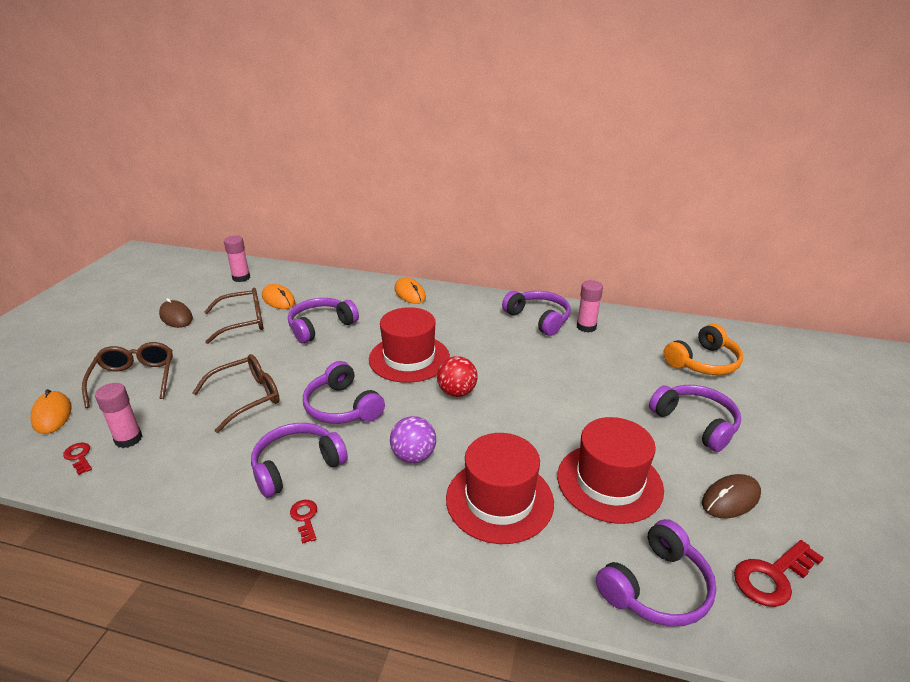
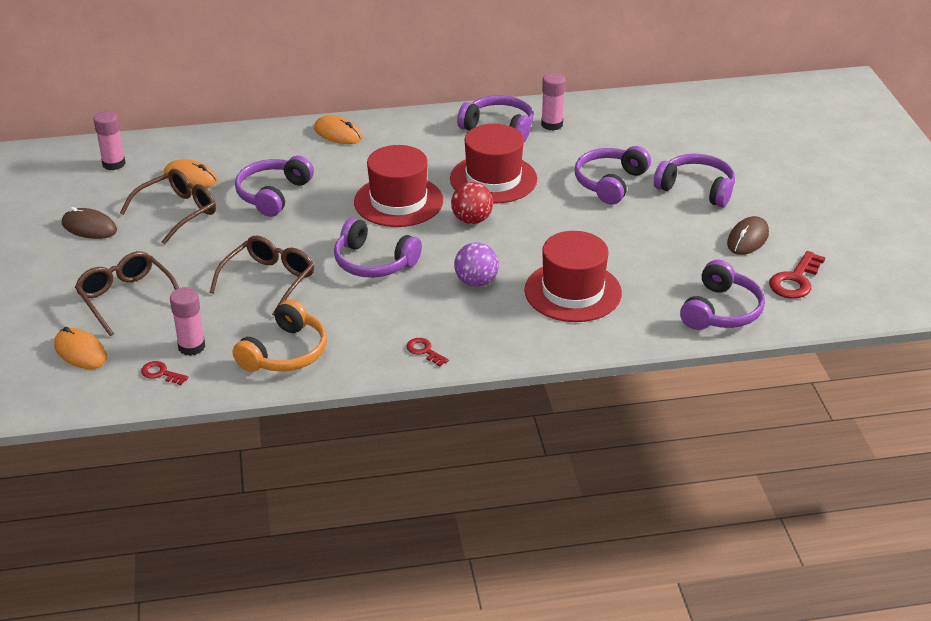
camera: 25 degrees left, 5 degrees up
purple headphones [251,423,348,498] -> purple headphones moved to [575,146,651,204]
red hat [557,417,664,524] -> red hat moved to [450,124,537,204]
orange headphones [663,324,743,375] -> orange headphones moved to [233,299,327,372]

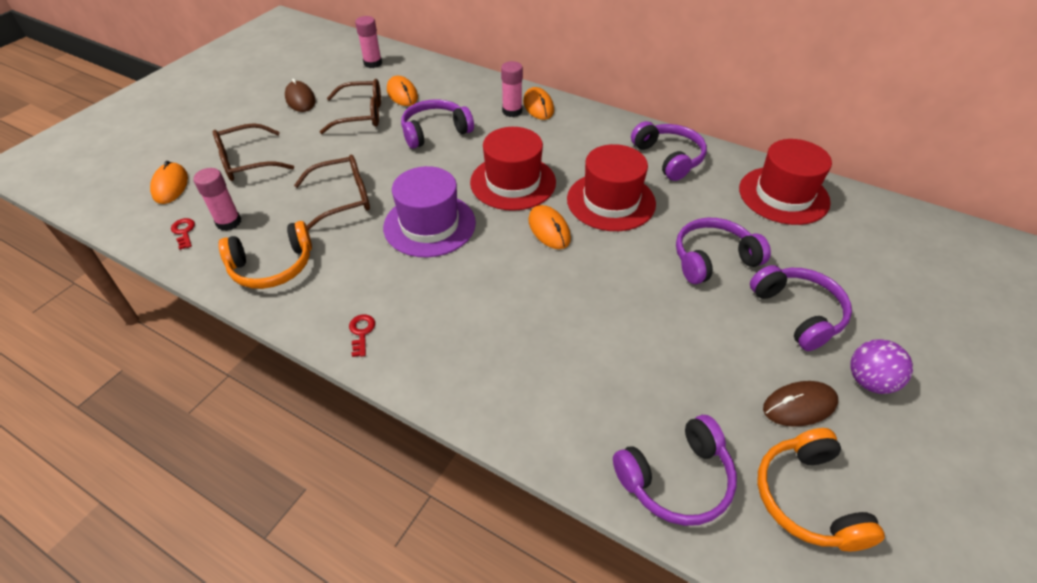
camera: 40 degrees right, 10 degrees up
brown glasses [75,251,179,336] -> brown glasses turned 120 degrees counterclockwise [213,123,294,181]
purple headphones [334,218,422,278] -> purple hat [383,166,476,257]
red ball [451,182,493,224] -> orange mouse [528,205,571,249]
purple ball [454,242,499,287] -> purple ball moved to [850,339,913,394]
red hat [524,231,622,322] -> red hat moved to [739,139,832,225]
pink glue stick [541,73,566,131] -> pink glue stick moved to [501,61,523,117]
red key [769,251,825,299] -> orange headphones [757,428,885,551]

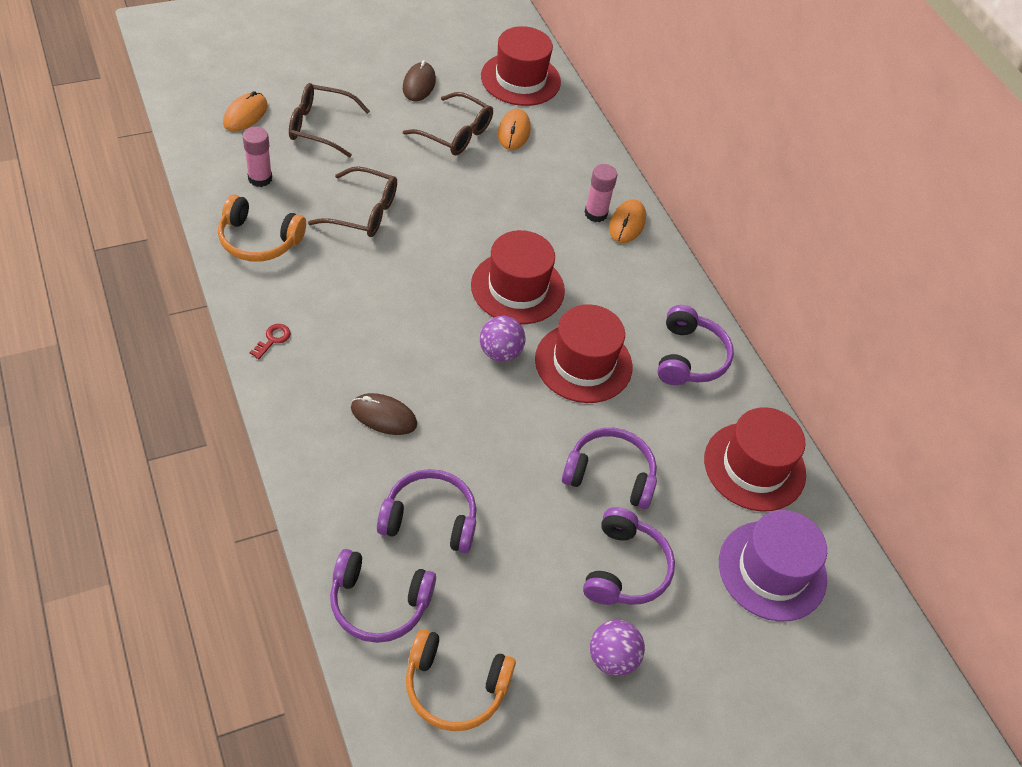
camera: 30 degrees right, 5 degrees up
red key [171,218,195,250] -> none
pink glue stick [355,16,382,68] -> red hat [481,26,561,106]
purple hat [383,166,476,257] -> purple hat moved to [719,510,827,621]
purple headphones [401,99,474,149] -> purple headphones moved to [377,469,477,553]
orange mouse [528,205,571,249] -> purple ball [480,316,526,362]
orange headphones [757,428,885,551] -> orange headphones turned 105 degrees counterclockwise [406,629,516,731]
brown mouse [763,381,838,427] -> brown mouse moved to [351,393,417,435]

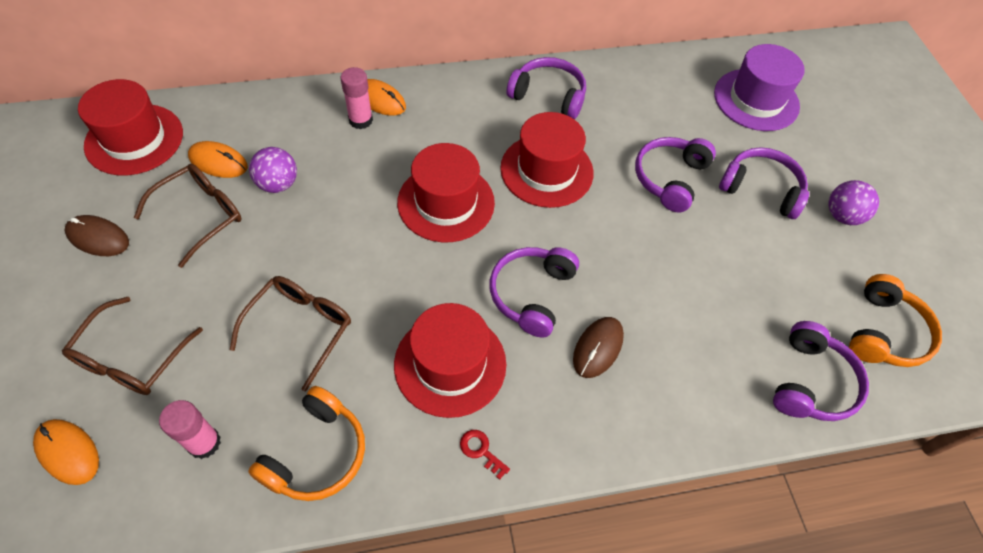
camera: 75 degrees left, 5 degrees up
purple headphones [377,469,477,553] -> purple headphones moved to [490,247,579,338]
purple ball [480,316,526,362] -> purple ball moved to [249,147,297,193]
red hat [704,407,806,512] -> red hat moved to [394,303,506,418]

